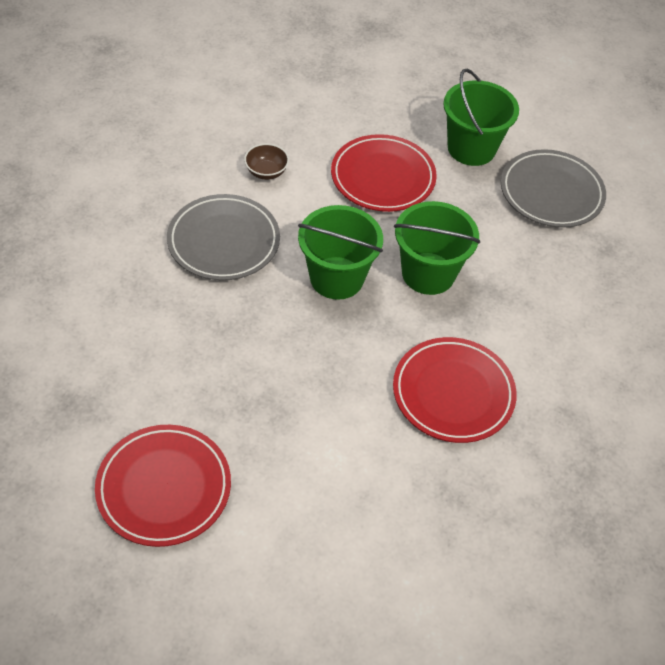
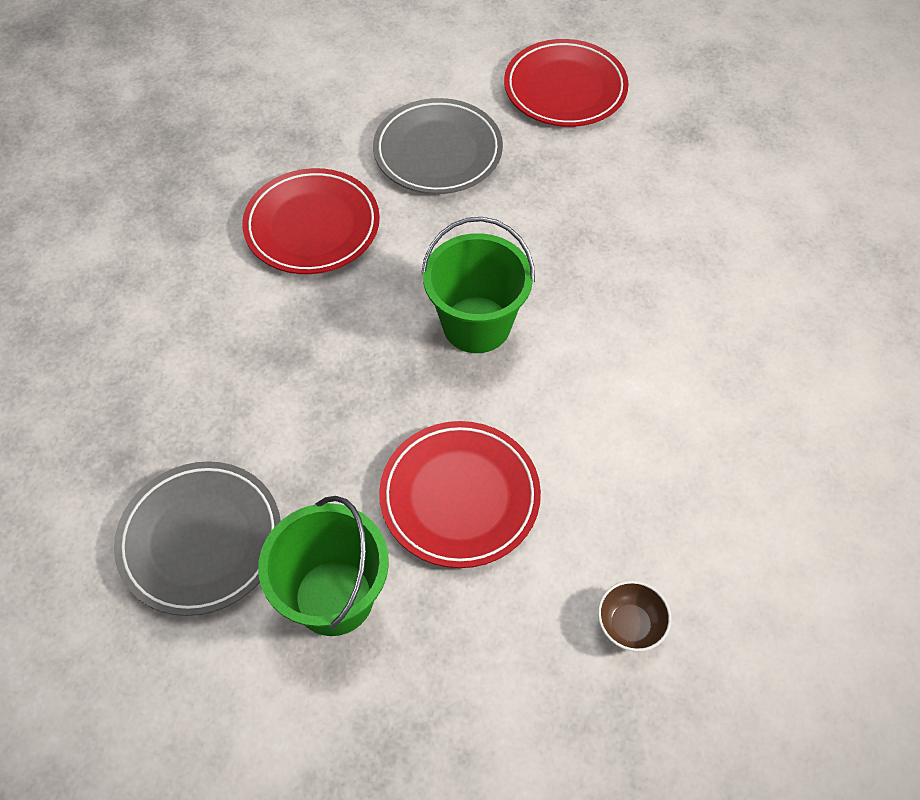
camera: 170 degrees right, 5 degrees up
grey plate [167,194,280,280] -> grey plate moved to [373,98,503,194]
brown bowl [244,143,289,180] -> brown bowl moved to [598,581,671,652]
green bucket [394,201,480,295] -> none

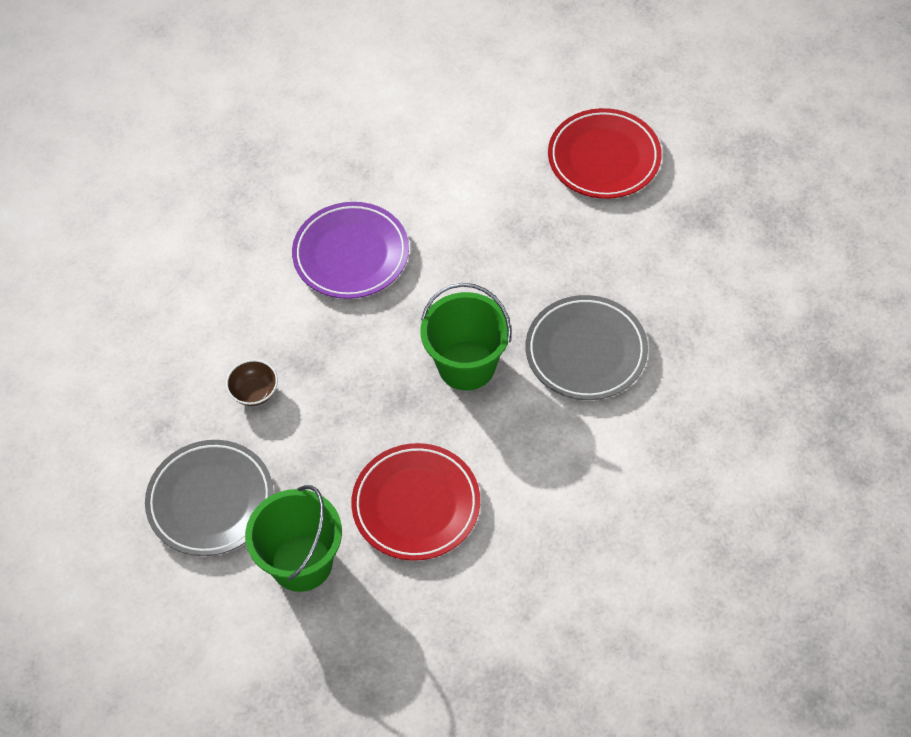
camera: 15 degrees right, 0 degrees up
red plate [242,168,380,274] -> purple plate [292,202,409,299]
grey plate [373,98,503,194] -> grey plate moved to [526,295,648,400]
brown bowl [598,581,671,652] -> brown bowl moved to [226,360,278,406]

